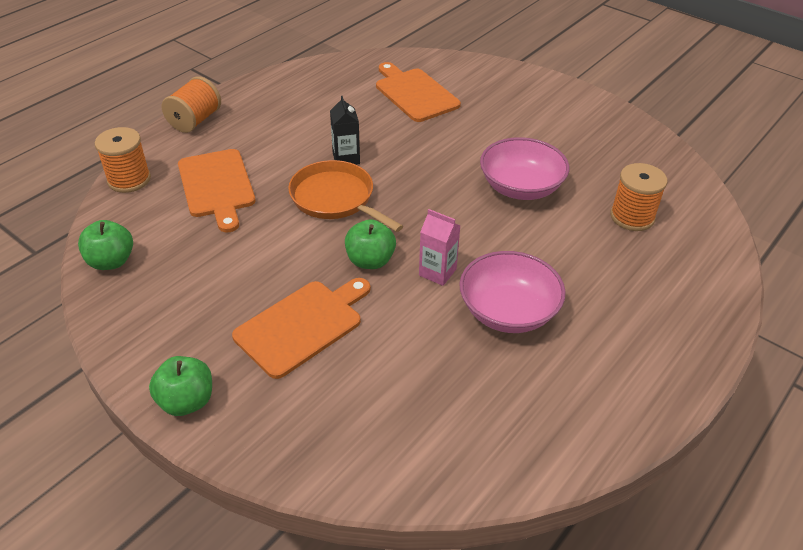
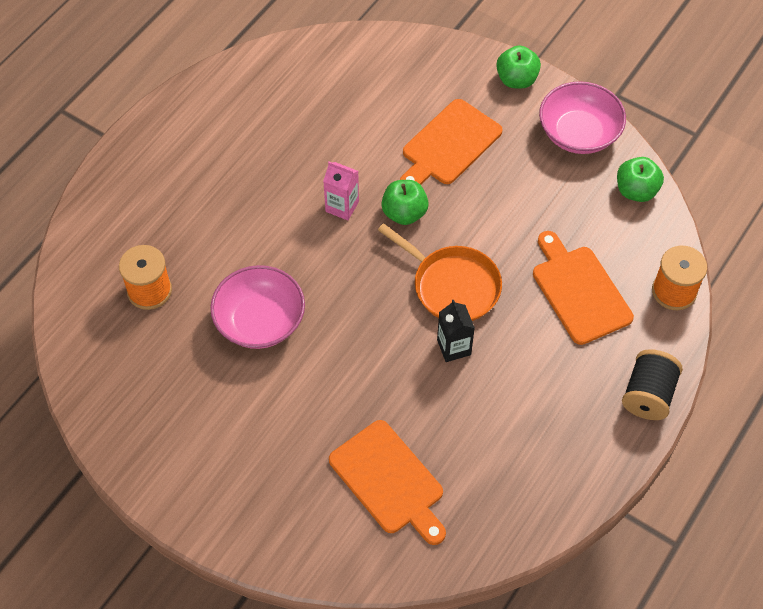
camera: 175 degrees right, 15 degrees up
orange spool [162,76,221,133] -> black spool [622,349,683,420]
pink bowl [459,251,566,333] -> pink bowl moved to [539,81,626,154]

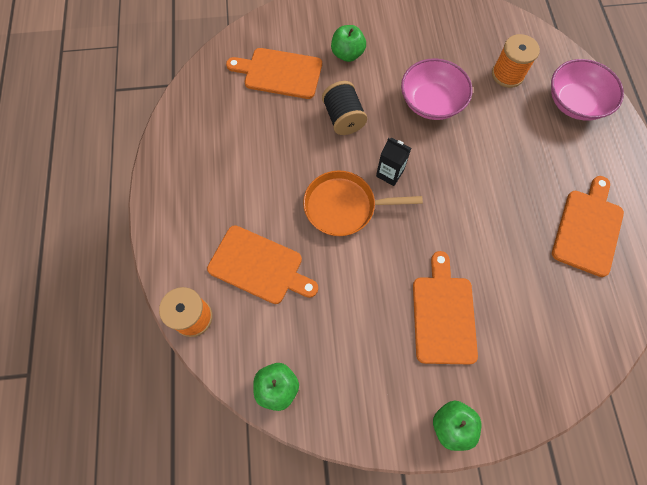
camera: 140 degrees right, 10 degrees up
pink carton [323,161,359,220] -> none
green apple [381,180,429,225] -> green apple moved to [331,25,366,62]
black carton [437,300,475,362] -> black carton moved to [376,138,411,186]
pink bowl [539,81,626,154] -> pink bowl moved to [551,59,624,120]
black spool [622,349,683,420] -> black spool moved to [322,81,367,135]
none -> orange cutting board [552,176,624,277]

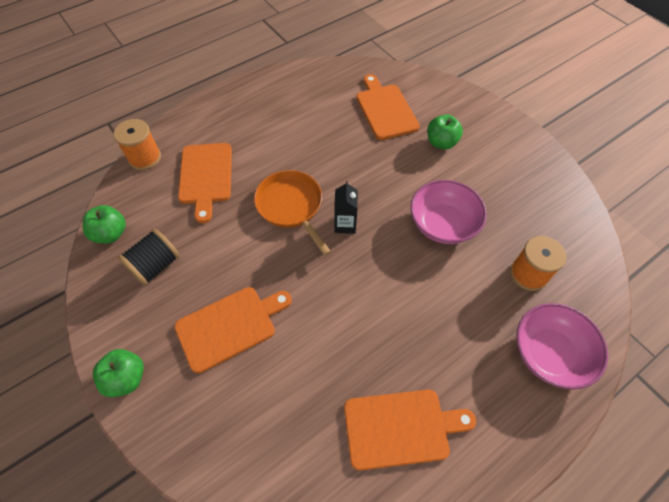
camera: 60 degrees right, 10 degrees down
black spool [322,81,367,135] -> black spool moved to [118,229,180,286]

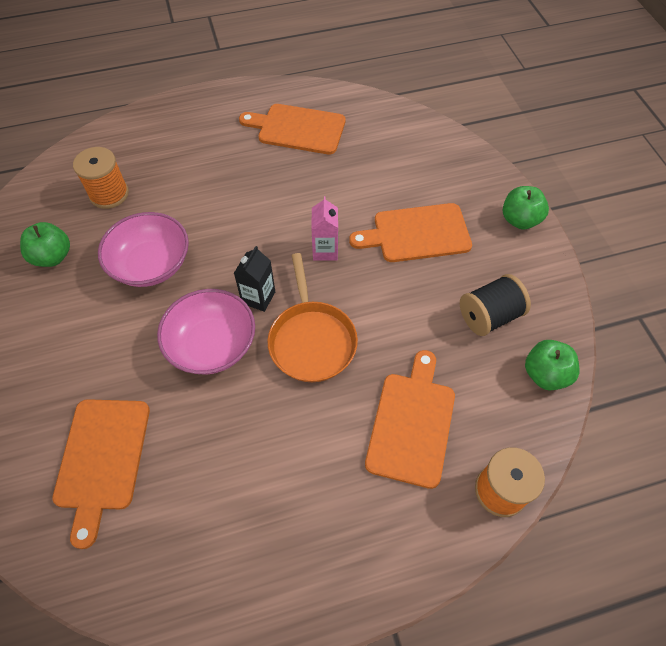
camera: 160 degrees left, 0 degrees up
green apple [427,115,463,150] -> green apple moved to [20,222,70,267]
pink bowl [516,303,608,390] -> pink bowl moved to [157,289,255,374]
none -> pink carton [311,196,338,261]

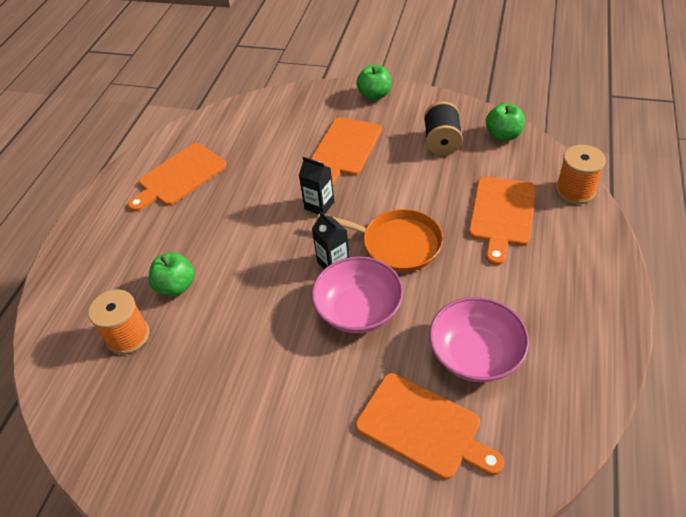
camera: 55 degrees left, 10 degrees down
green apple [20,222,70,267] -> green apple moved to [149,252,195,296]
pink bowl [98,212,189,287] -> pink bowl moved to [429,297,529,382]
pink carton [311,196,338,261] -> black carton [299,157,334,215]
orange cutting board [365,350,455,489] -> orange cutting board turned 120 degrees counterclockwise [469,177,536,265]

